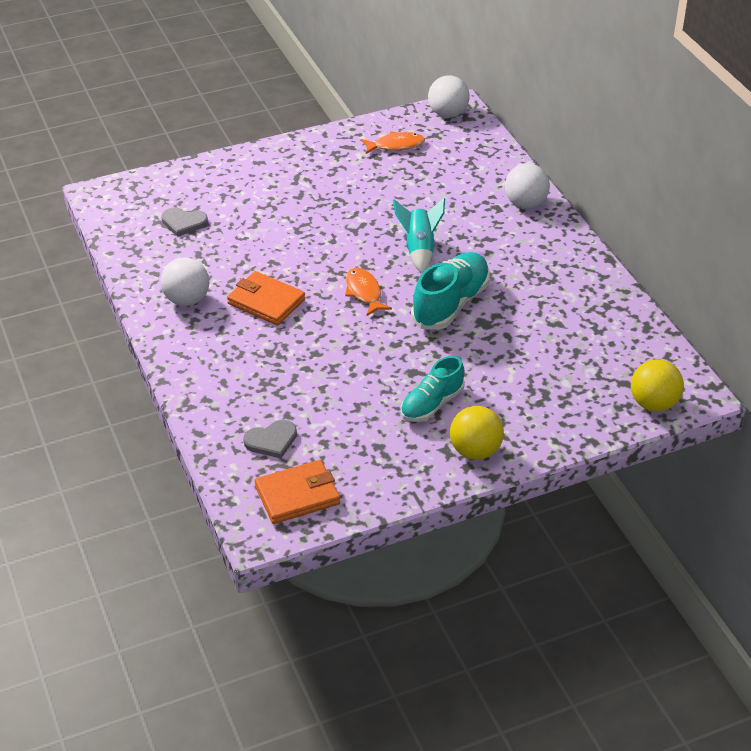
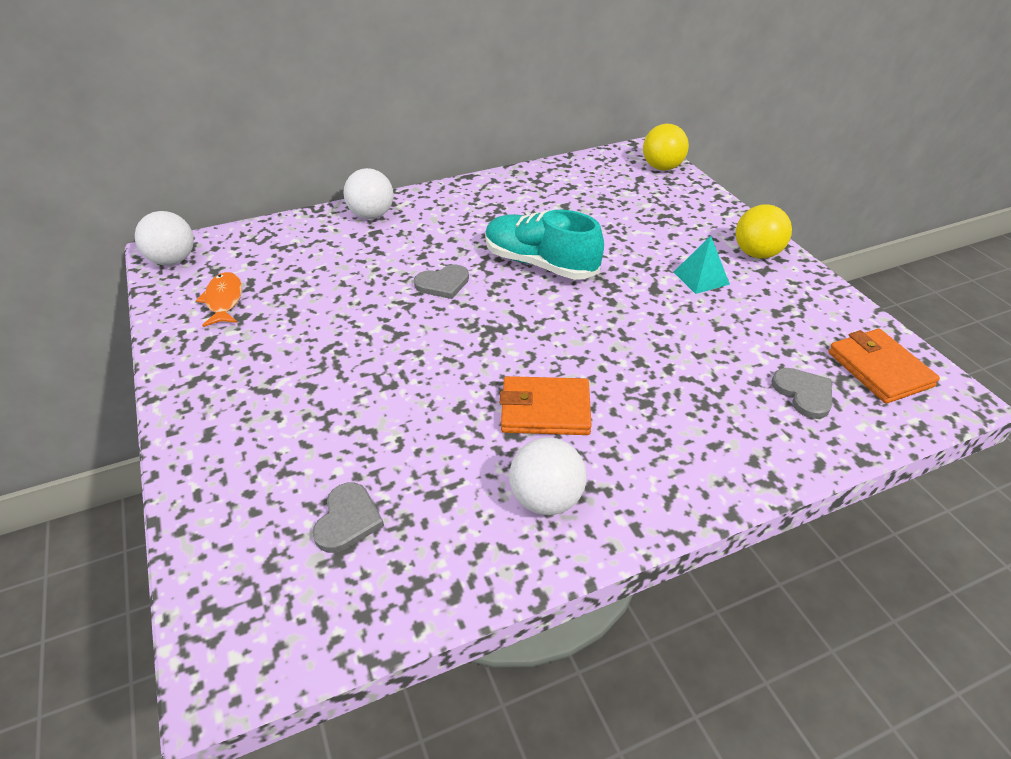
camera: 90 degrees left, 0 degrees up
orange wallet [227,271,305,326] -> orange wallet turned 60 degrees clockwise [500,376,592,435]
orange fish [345,268,392,316] -> none
turquoise rocket [393,198,445,273] -> grey heart [414,264,469,299]
turquoise shoe [401,356,465,422] -> turquoise pyramid [674,236,730,294]

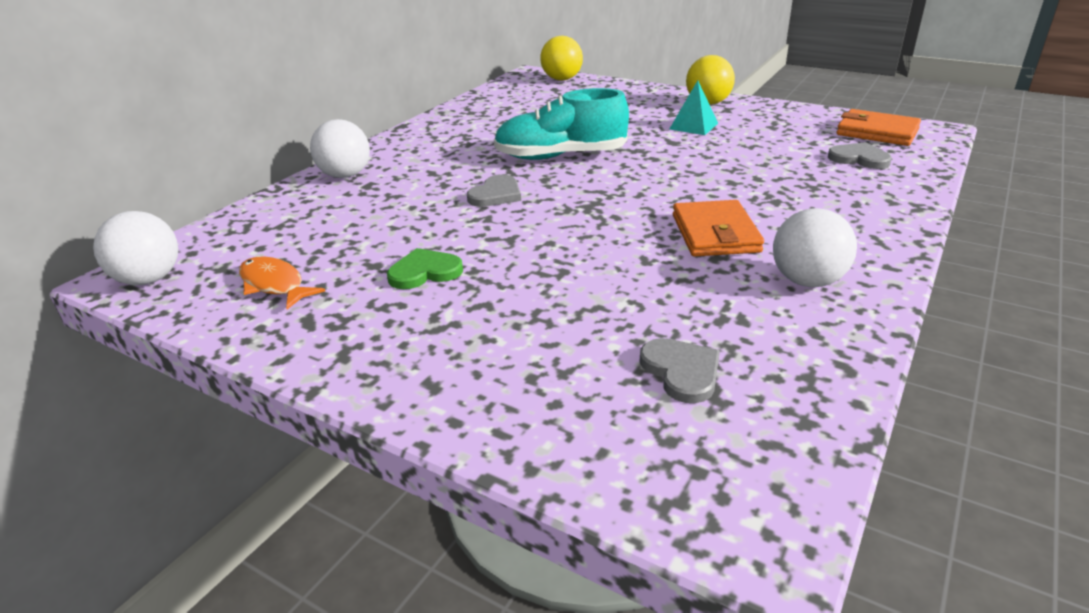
camera: 35 degrees left, 10 degrees down
orange wallet [500,376,592,435] -> orange wallet turned 60 degrees counterclockwise [673,200,764,256]
none -> green heart [387,248,463,289]

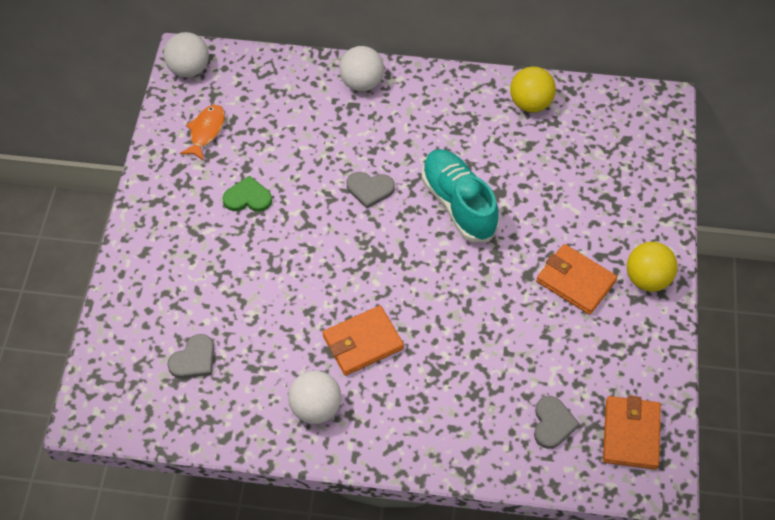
camera: 65 degrees right, 25 degrees up
green heart [387,248,463,289] -> green heart turned 45 degrees counterclockwise [223,176,272,212]
yellow ball [540,36,583,80] -> yellow ball moved to [510,67,556,113]
turquoise pyramid [670,80,718,135] -> orange wallet [536,244,617,315]

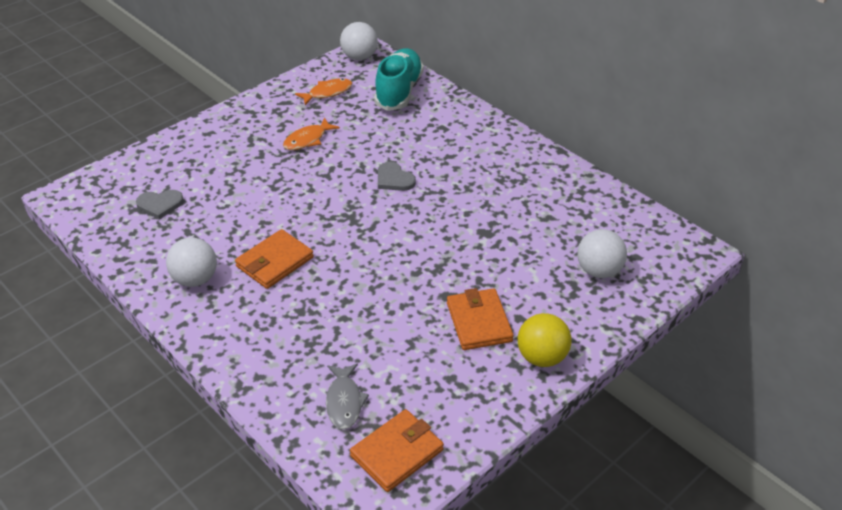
camera: 40 degrees right, 15 degrees down
green heart [223,176,272,212] -> orange fish [283,117,340,150]
orange wallet [323,305,404,376] -> orange wallet turned 60 degrees counterclockwise [235,229,314,289]
white ball [339,46,384,91] -> white ball moved to [577,229,627,278]
turquoise shoe [422,149,499,242] -> turquoise shoe moved to [374,48,424,111]
yellow ball [510,67,556,113] -> none
grey heart [534,396,580,449] -> grey fish [326,364,369,429]

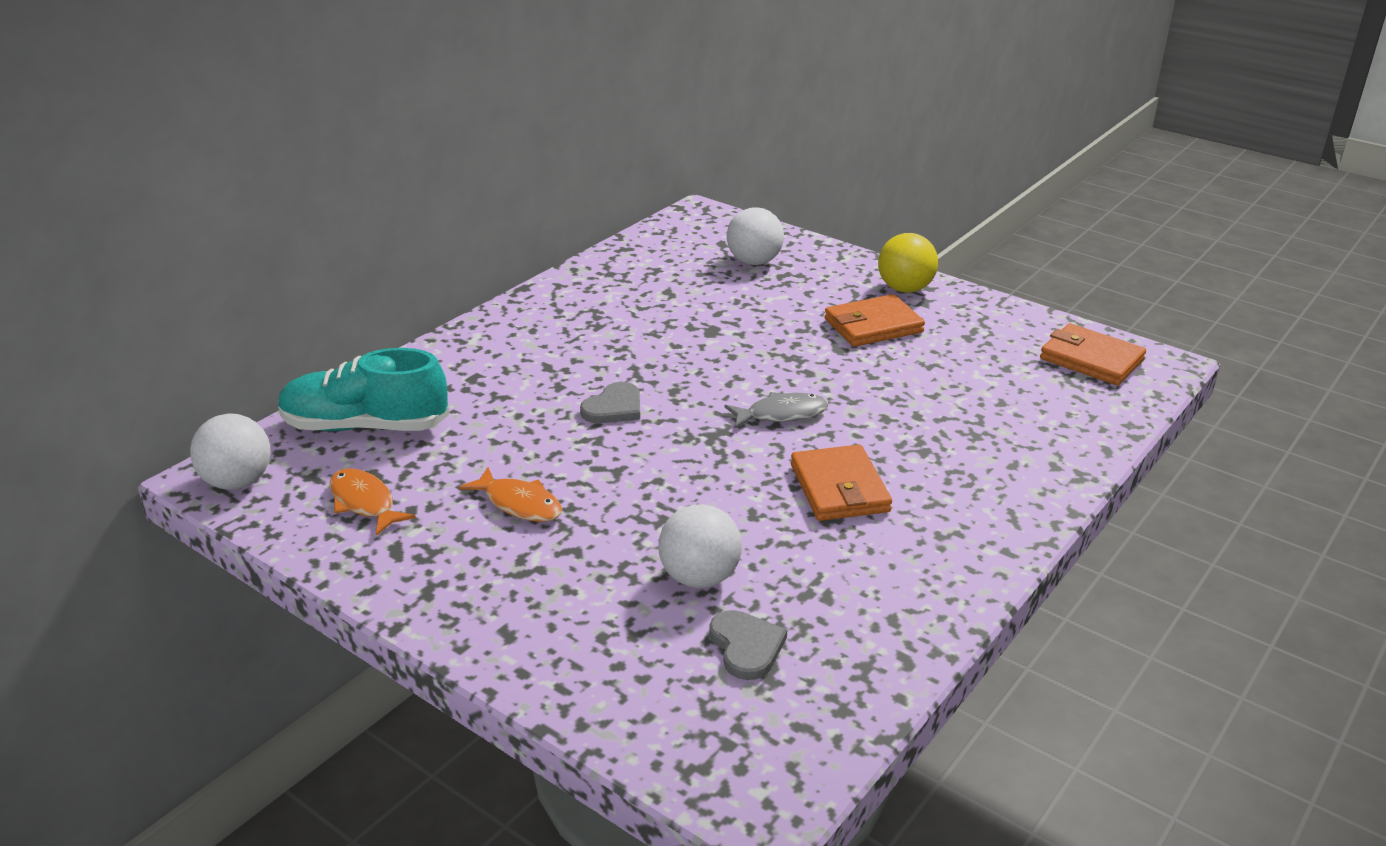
camera: 100 degrees left, 10 degrees down
white ball [166,237,217,287] -> white ball moved to [658,504,742,588]
orange wallet [235,229,314,289] -> orange wallet turned 45 degrees clockwise [791,445,892,521]
grey fish [326,364,369,429] -> grey fish moved to [725,392,829,429]

